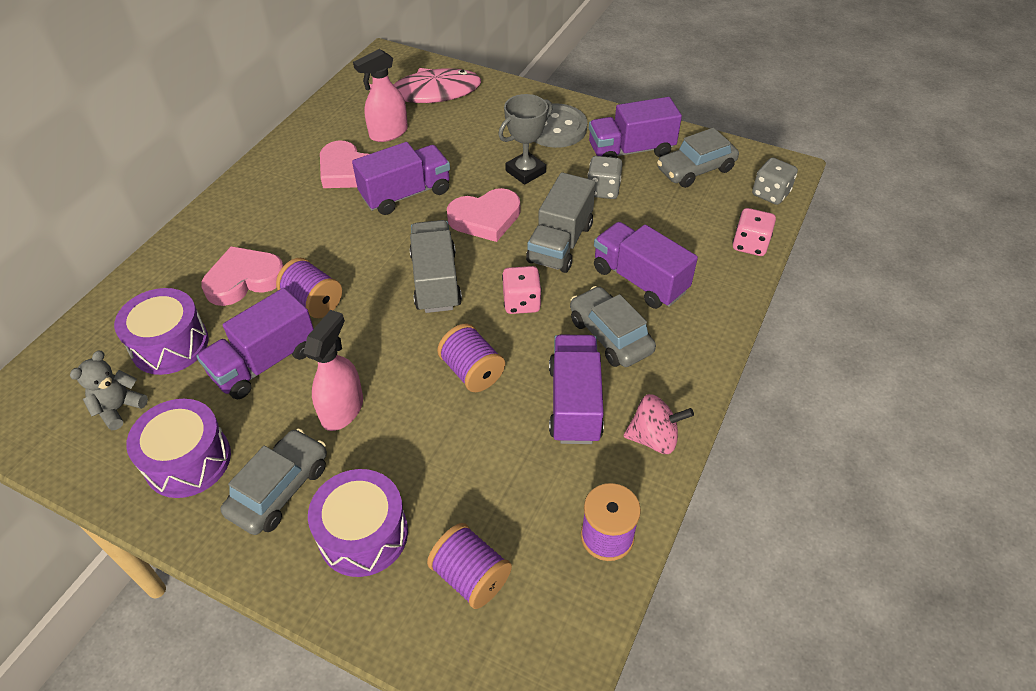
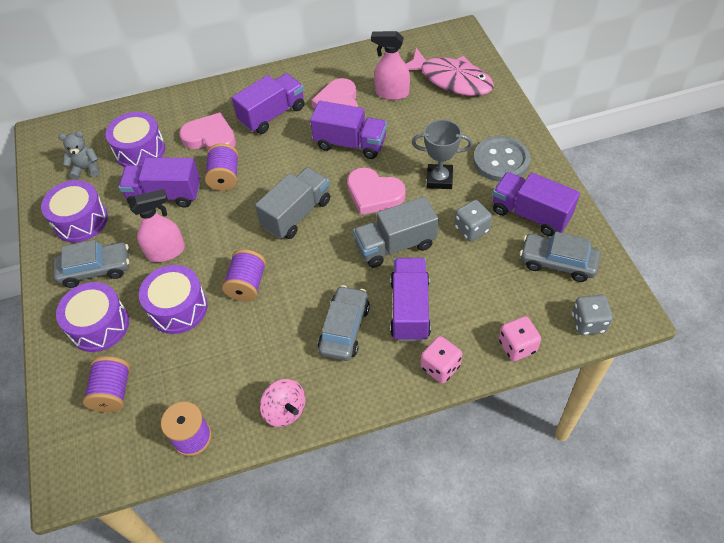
camera: 50 degrees right, 5 degrees up
pink dice [502,266,542,314] -> pink dice moved to [421,336,462,384]
purple truck [549,335,604,444] -> purple truck moved to [232,73,304,134]
none -> purple drum [139,265,208,334]

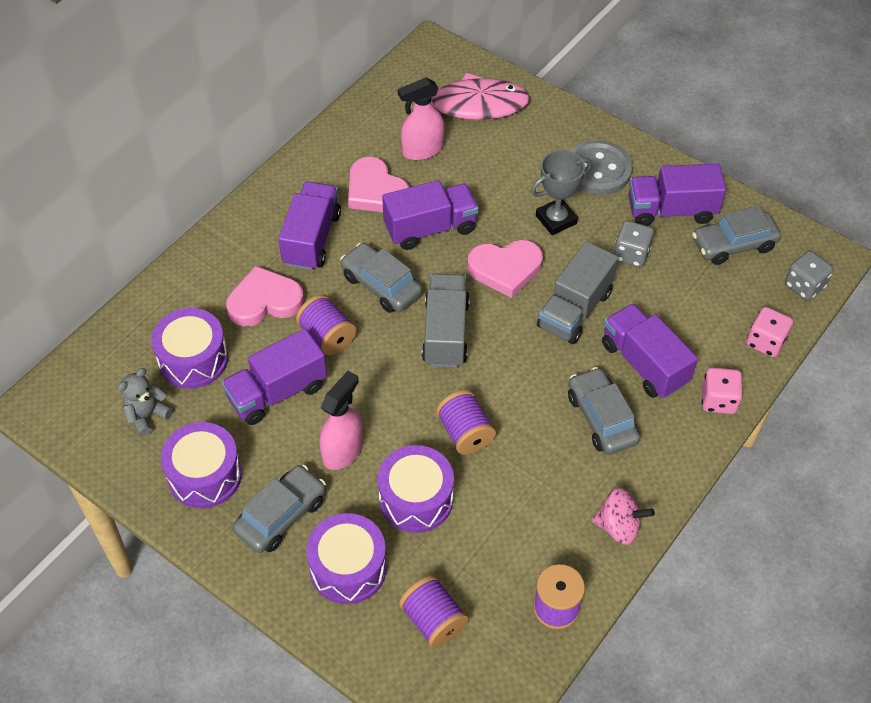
camera: 40 degrees left, 0 degrees up
none -> grey car [340,243,422,313]

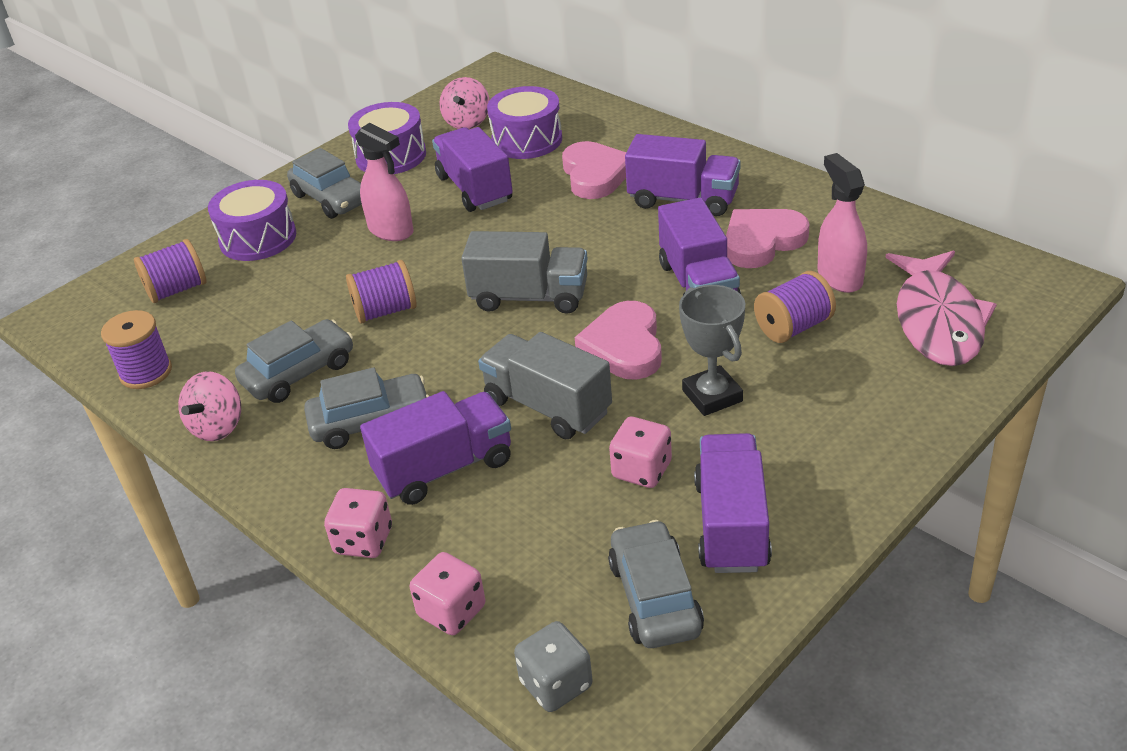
camera: 100 degrees right, 15 degrees down
grey teddy bear [118,368,173,436] -> pink spinning top [439,77,490,129]
purple spool [296,294,356,355] -> purple spool moved to [754,271,836,343]
grey car [340,243,422,313] -> grey car moved to [235,319,353,403]
purple drum [378,445,454,533] -> none
grey button [571,140,632,195] -> none
grey dice [613,221,654,267] -> pink dice [609,417,672,488]

